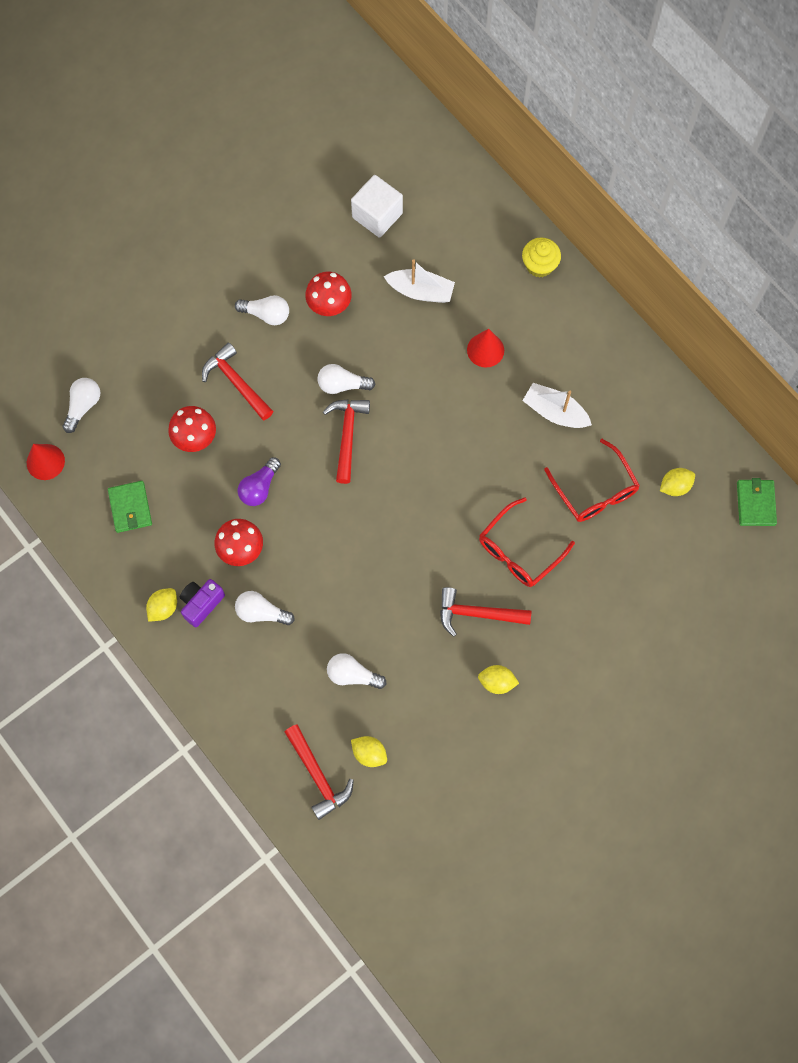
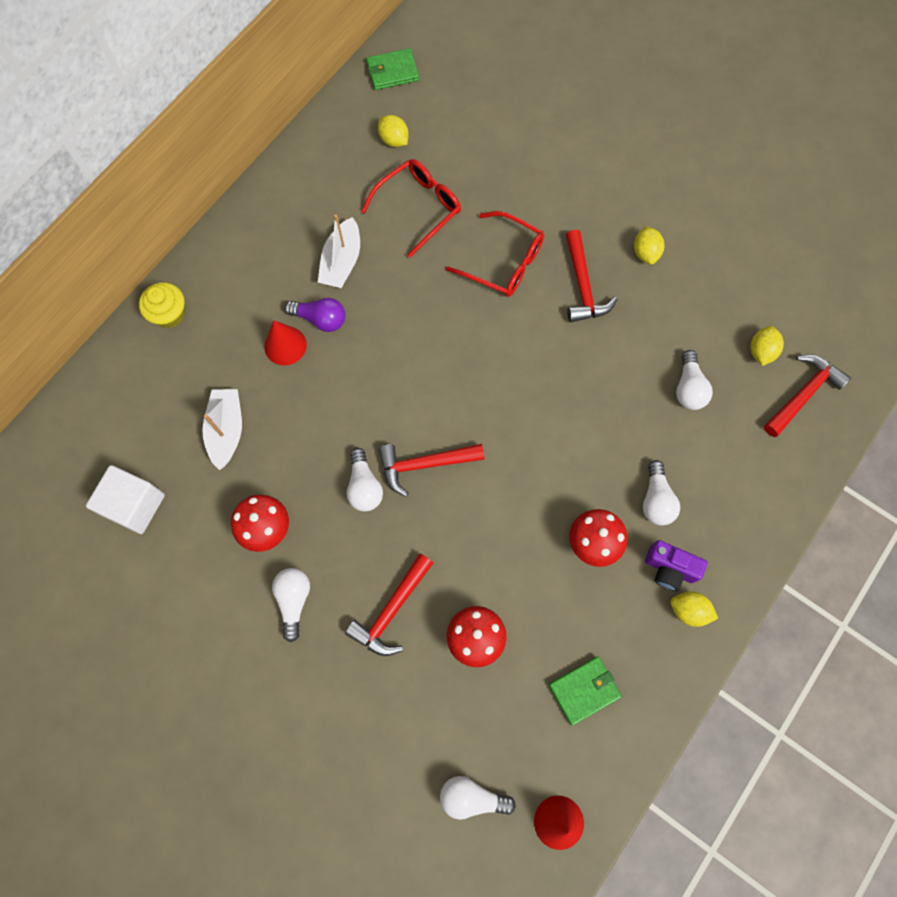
camera: 105 degrees left, 0 degrees up
purple light bulb [238,457,281,506] -> purple light bulb moved to [284,298,345,332]

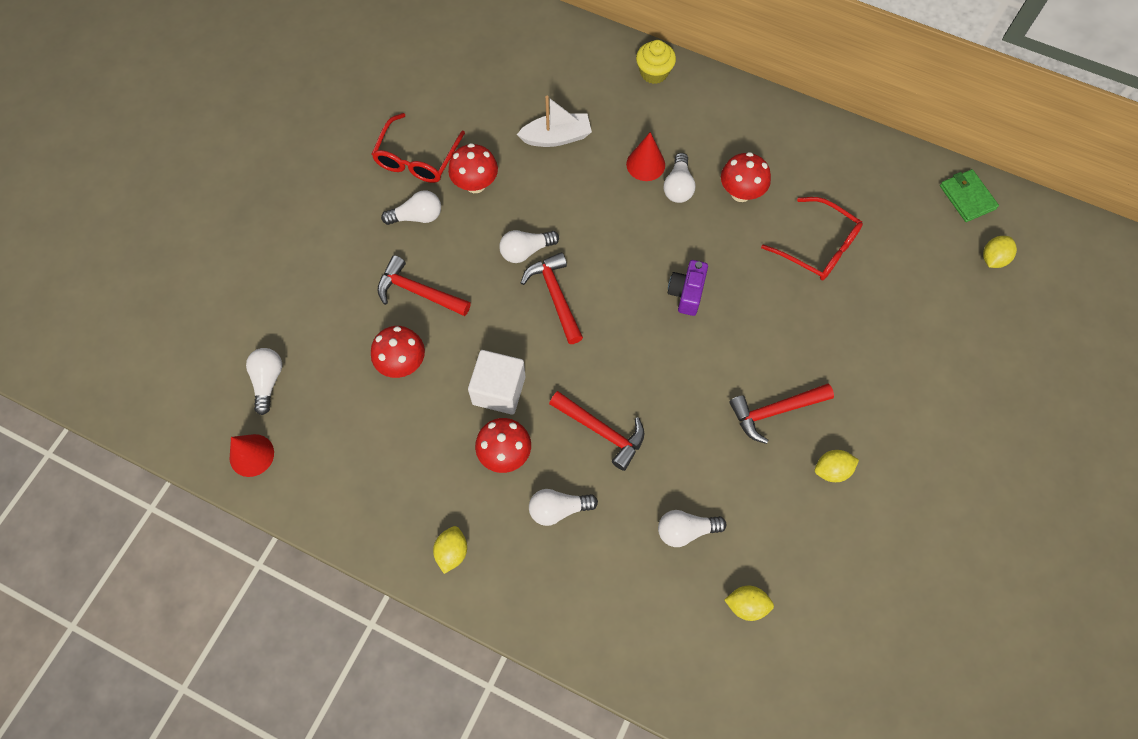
camera: 80 degrees right, 5 degrees down
white cube [86,465,165,534] -> white cube moved to [468,350,526,415]
purple light bulb [284,298,345,332] -> white light bulb [664,153,695,203]
white boat [318,214,360,288] -> red mushroom [721,152,771,202]
yellow lemon [378,115,409,147] -> yellow lemon moved to [983,236,1017,268]
red glasses [446,211,544,297] -> red glasses moved to [372,113,465,183]
green wallet [549,657,621,726] -> none
purple camera [645,540,707,591] -> purple camera moved to [668,260,708,316]
red hammer [764,354,851,437] -> red hammer moved to [549,391,644,471]

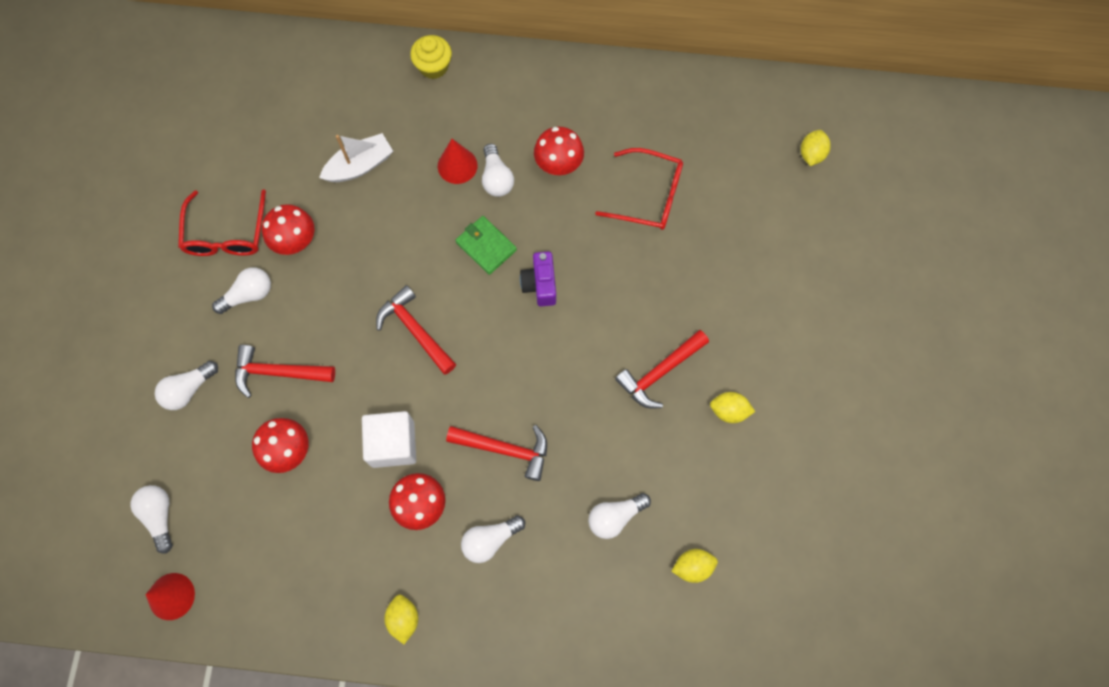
camera: 20 degrees left, 5 degrees up
white light bulb [499,230,559,263] -> white light bulb moved to [155,361,218,410]
yellow lemon [815,450,859,482] -> yellow lemon turned 45 degrees clockwise [710,392,755,423]
green wallet [940,169,999,222] -> green wallet moved to [455,216,517,275]

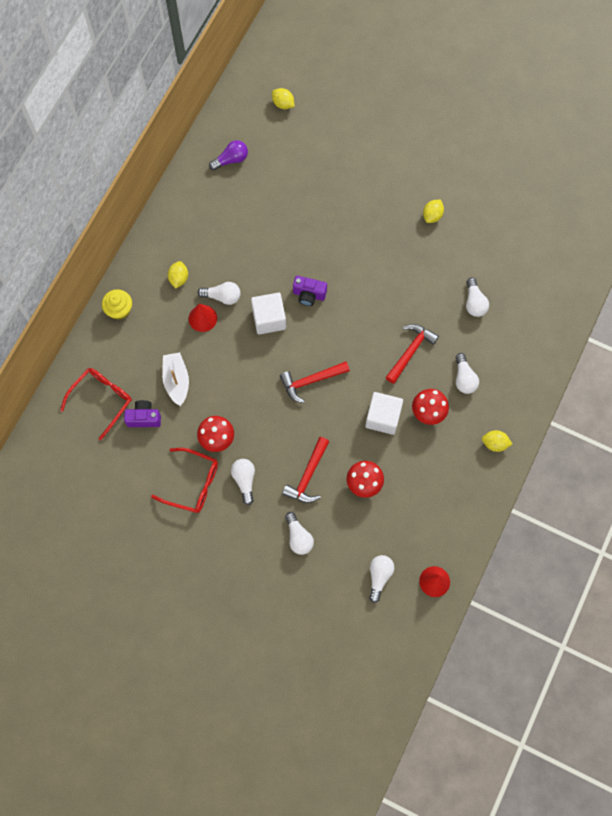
camera: 70 degrees left, 0 degrees up
white light bulb [130,485,173,554] -> white light bulb turned 105 degrees clockwise [369,555,394,603]
green wallet [455,216,517,275] -> white cube [251,293,286,334]
red mushroom [534,127,584,175] -> none
red glasses [595,148,683,230] -> red glasses moved to [60,368,132,440]
red hammer [615,330,709,409] -> none
yellow lemon [671,549,718,583] -> yellow lemon moved to [168,261,188,289]
none -> purple camera [124,400,161,427]
none -> purple light bulb [209,140,248,170]

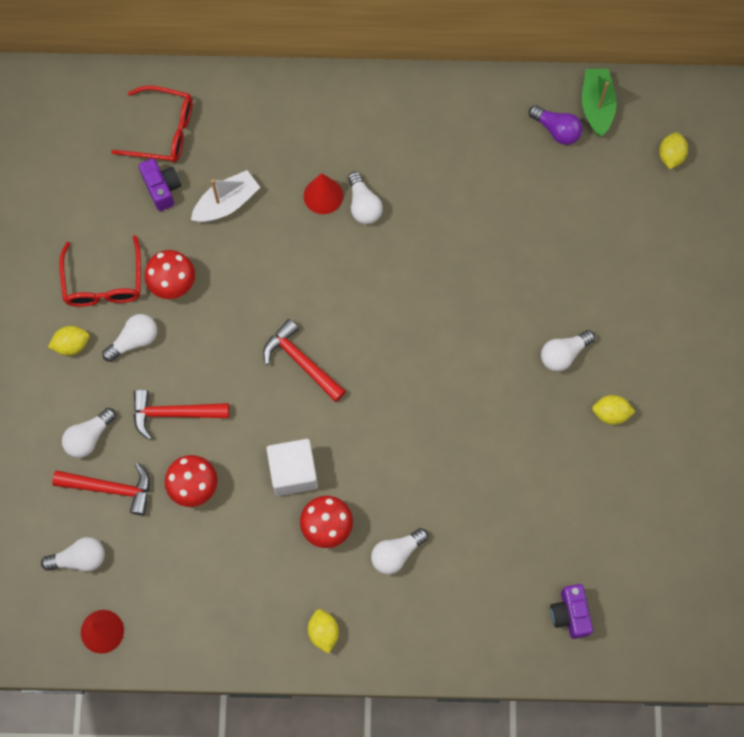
camera: 65 degrees right, 0 degrees up
yellow cupcake [102,289,132,320] -> none
yellow lemon [168,261,188,289] -> yellow lemon moved to [48,326,90,356]
white cube [251,293,286,334] -> none
purple camera [293,276,327,306] -> purple camera moved to [550,584,593,639]
red hammer [386,324,439,384] -> red hammer moved to [52,462,150,516]
white light bulb [466,278,489,317] -> white light bulb moved to [541,330,595,372]
none -> green boat [582,69,616,137]

